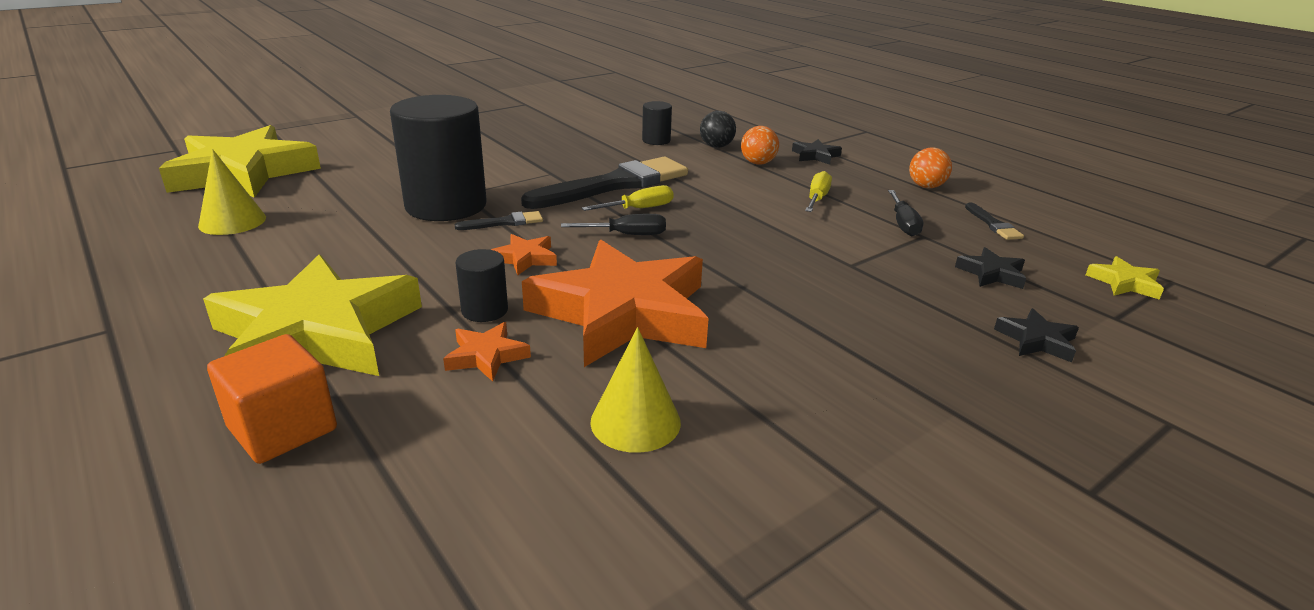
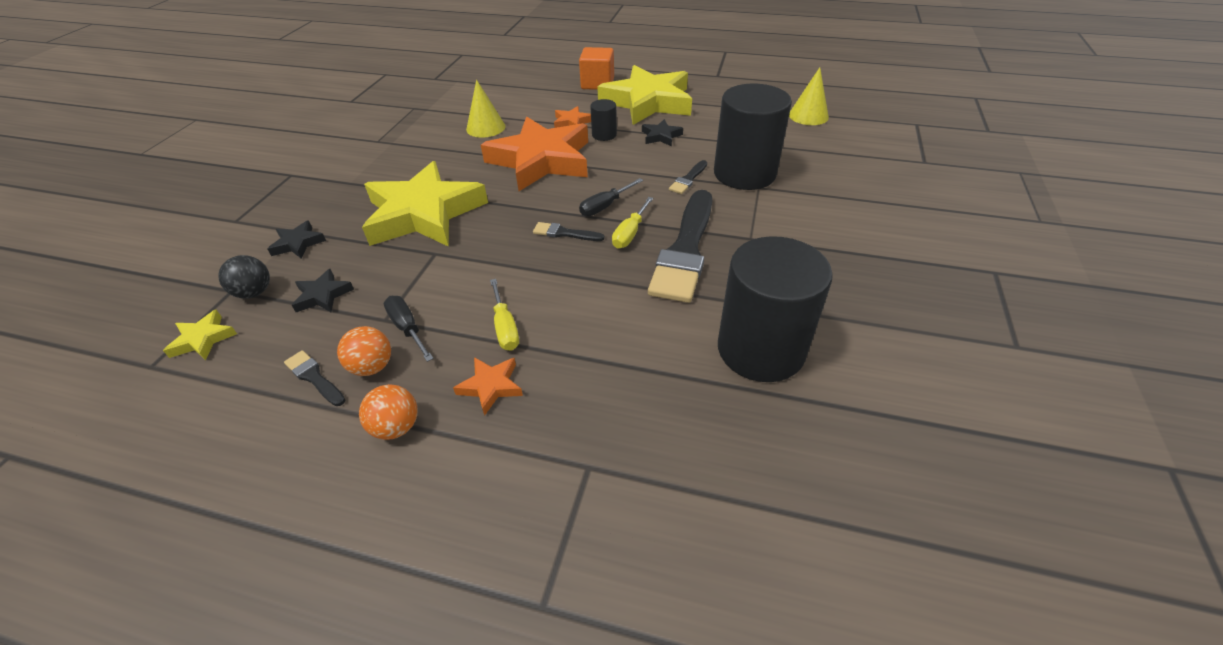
camera: 145 degrees right, 15 degrees up
yellow star [159,125,321,198] -> yellow star moved to [362,161,488,247]
orange star [491,234,557,275] -> orange star moved to [453,357,523,416]
black cylinder [642,101,672,145] -> black cylinder [718,236,833,382], size x2.24
black ball [700,111,736,148] -> black ball moved to [218,255,270,299]
orange ball [741,126,779,165] -> orange ball moved to [337,326,391,376]
black star [792,139,842,165] -> black star moved to [642,119,683,146]
none -> black brush [533,222,604,241]

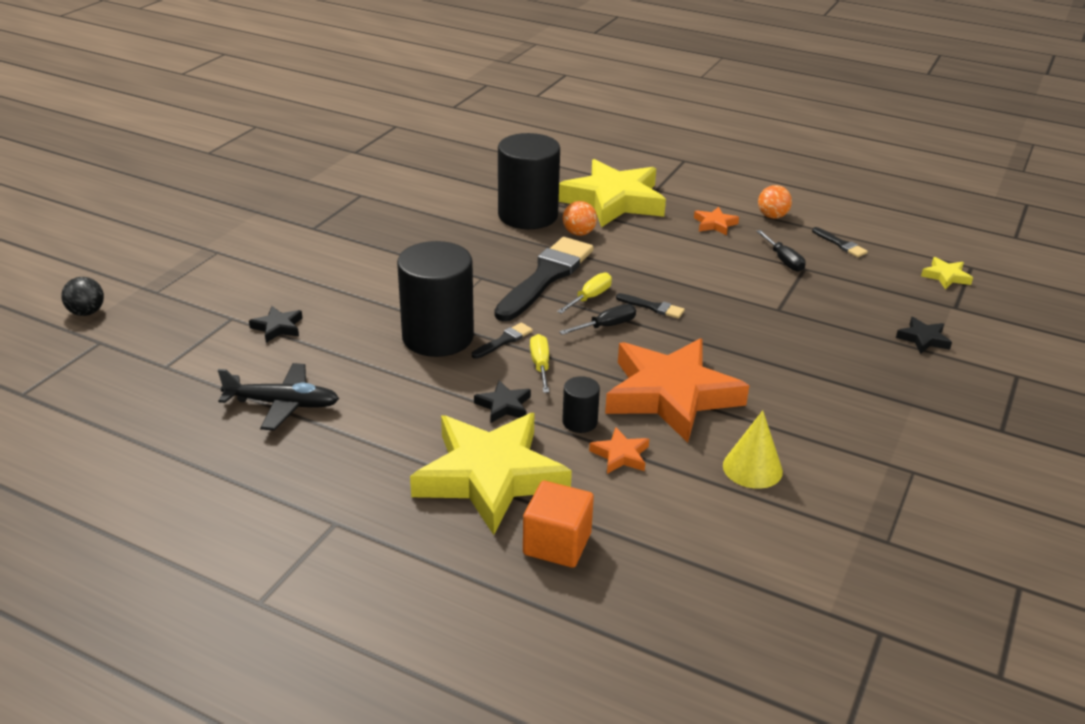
camera: 170 degrees left, 10 degrees down
black ball [218,255,270,299] -> black ball moved to [61,277,104,316]
black star [292,269,354,312] -> black star moved to [249,306,302,343]
orange ball [337,326,391,376] -> orange ball moved to [563,201,597,236]
yellow star [362,161,488,247] -> yellow star moved to [559,159,666,227]
yellow screwdriver [490,279,519,351] -> yellow screwdriver moved to [530,334,549,393]
yellow cone [789,67,829,125] -> black plane [218,363,339,430]

